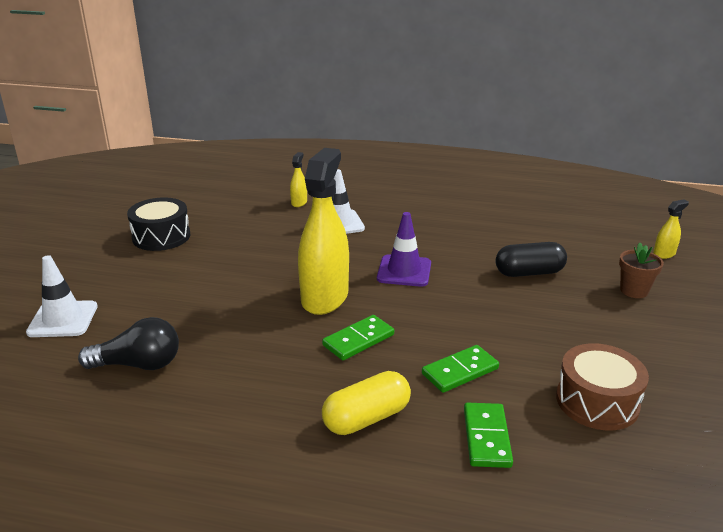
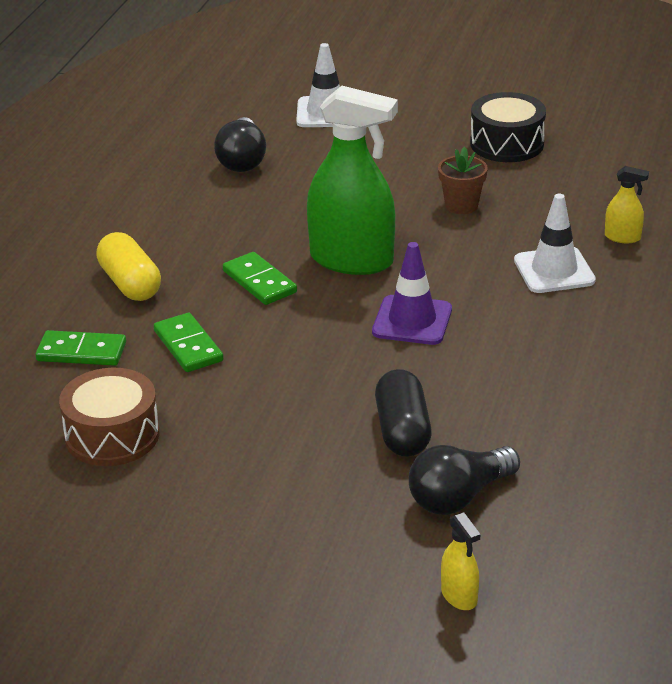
camera: 95 degrees right, 5 degrees up
yellow spray bottle [298,148,349,315] -> green spray bottle [307,86,398,275]
brown flower pot [619,243,664,298] -> brown flower pot moved to [438,147,488,214]
none -> black light bulb [409,445,520,515]

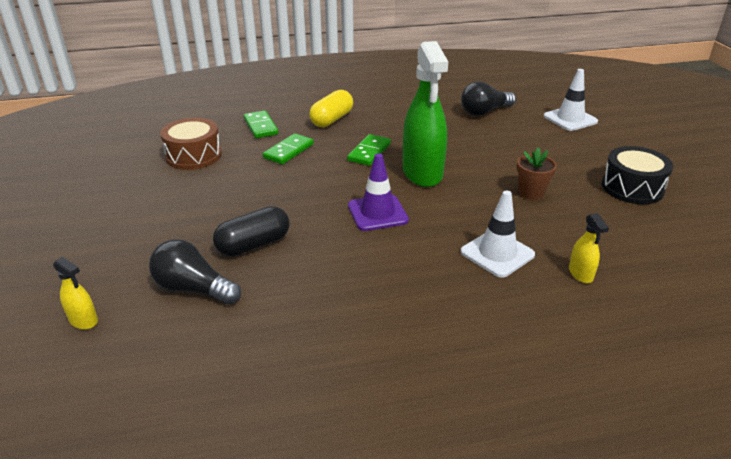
camera: 60 degrees right, 0 degrees up
yellow spray bottle [441,512,480,610] -> yellow spray bottle turned 90 degrees counterclockwise [53,257,98,329]

